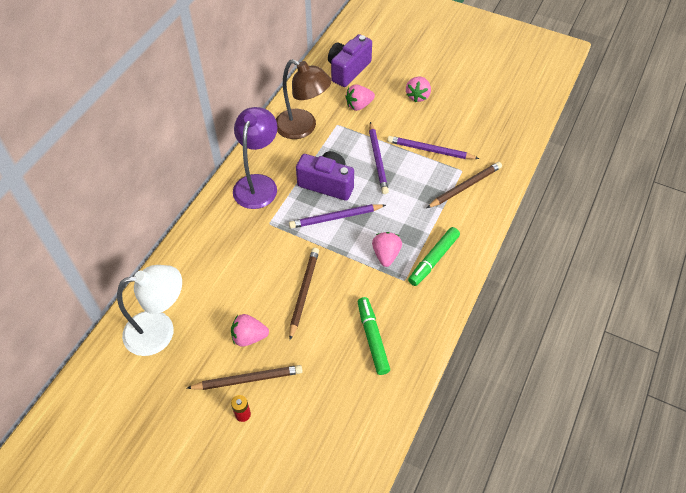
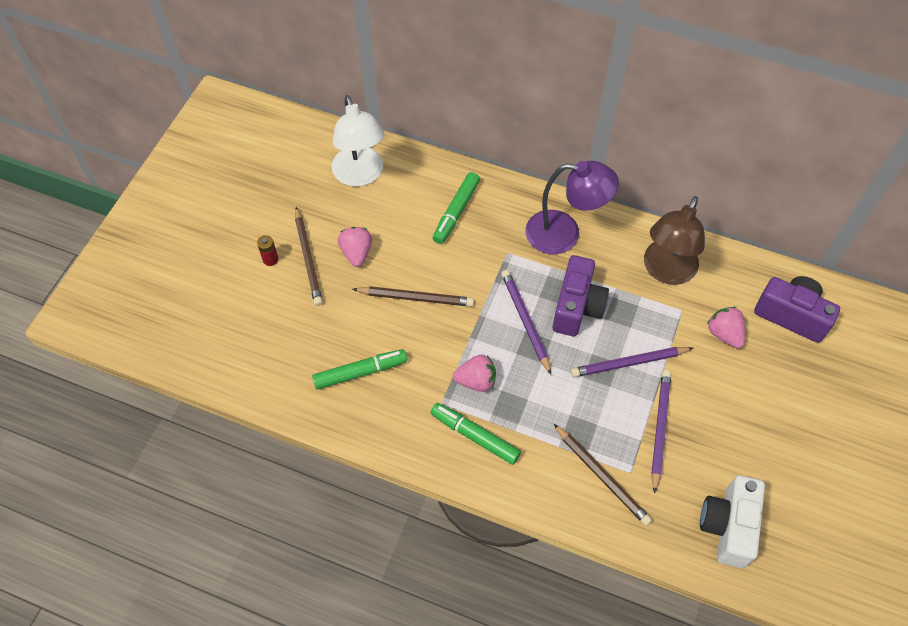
camera: 85 degrees right, 5 degrees up
pink strawberry [406,77,431,102] -> none
none -> green marker [433,172,480,244]
none -> white camera [700,475,765,568]

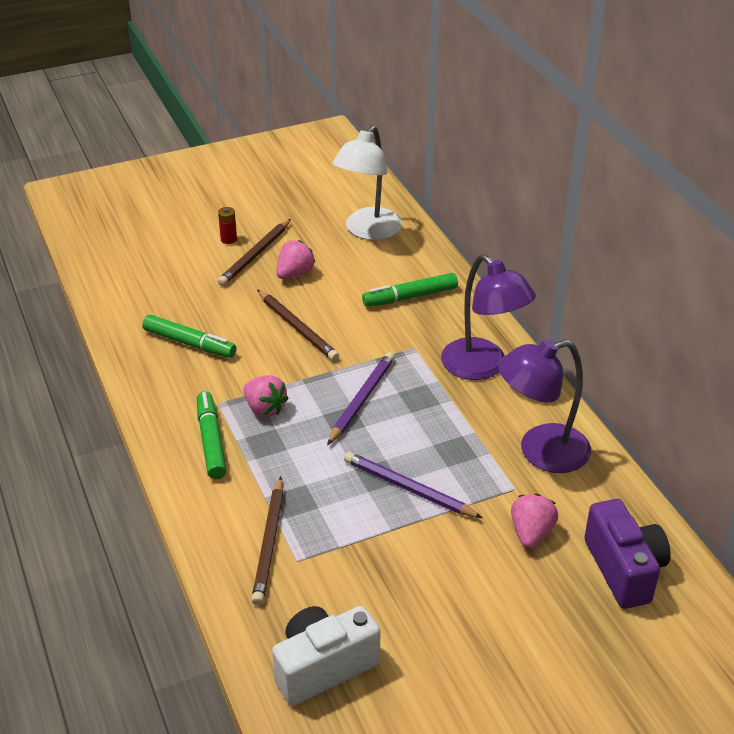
camera: 45 degrees right, 20 degrees down
purple camera [553,255,609,336] -> none
brown lamp [644,196,705,285] -> purple lamp [498,339,591,473]
purple pencil [651,370,671,494] -> none

